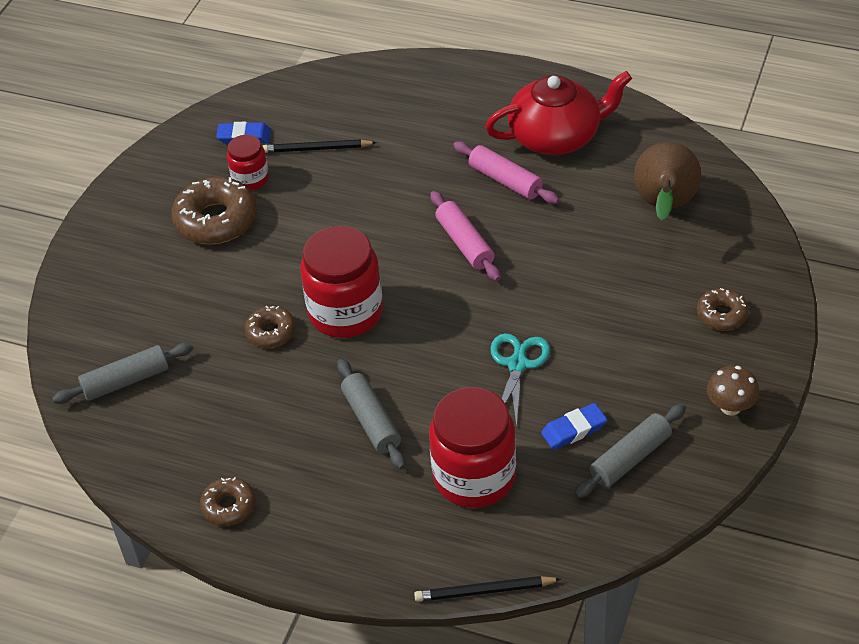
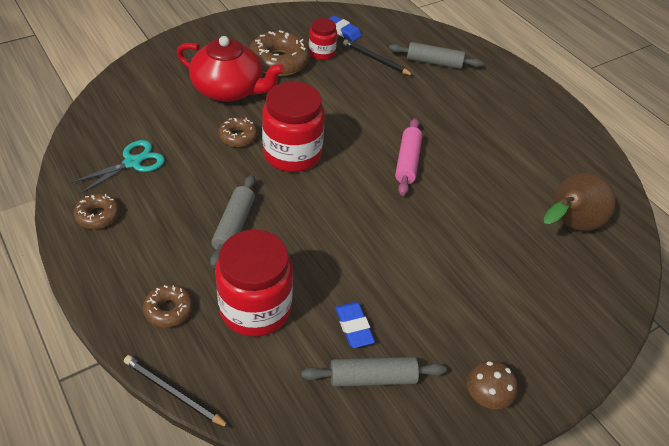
camera: 30 degrees right, 0 degrees up
grey rolling pin [52,343,193,404] -> grey rolling pin moved to [389,42,483,69]
pink rolling pin [453,141,559,204] -> none
red teapot [485,71,632,155] -> red teapot moved to [177,36,285,102]
turquoise scissors [490,333,550,428] -> turquoise scissors moved to [70,140,165,194]
blue eraser [541,403,607,450] -> blue eraser turned 60 degrees clockwise [335,302,375,348]
brown donut [697,288,749,330] -> brown donut moved to [143,284,193,328]

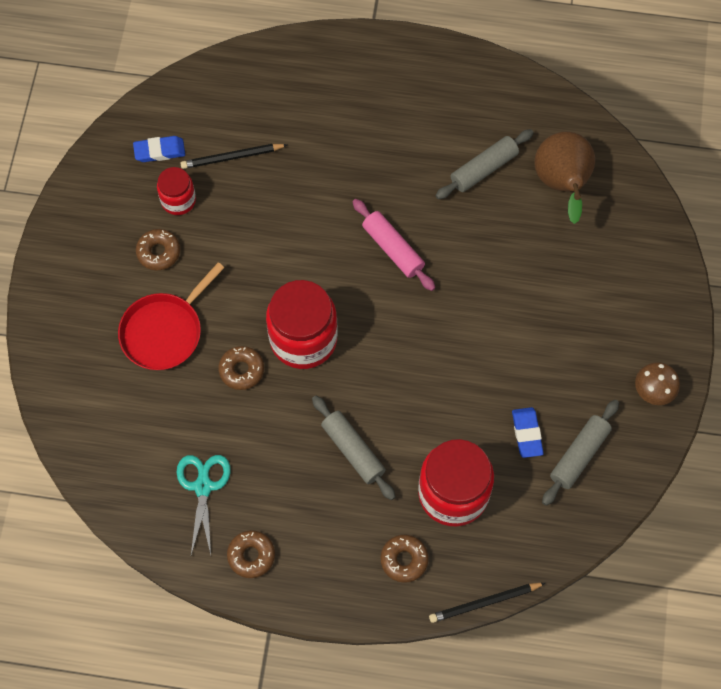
camera: 45 degrees left, 20 degrees up
red teapot [177,36,285,102] -> red pan [118,262,225,370]
brown donut [249,30,310,76] -> brown donut [136,229,180,270], size x0.56
blue eraser [335,302,375,348] -> blue eraser turned 60 degrees clockwise [512,407,544,458]
grey rolling pin [389,42,483,69] -> grey rolling pin moved to [435,129,534,199]

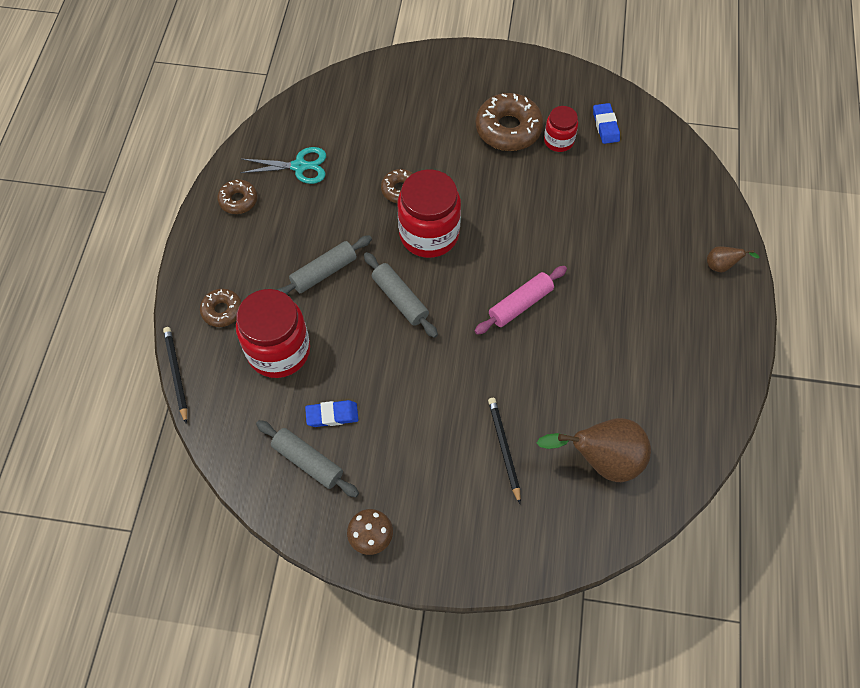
camera: 90 degrees right, 5 degrees down
red pan [118,262,225,370] -> none
brown donut [136,229,180,270] -> brown donut [476,93,544,151], size x1.78
black pencil [180,144,287,169] -> black pencil moved to [488,398,521,504]
grey rolling pin [435,129,534,199] -> grey rolling pin moved to [364,252,438,338]
none -> brown pear [707,246,760,272]

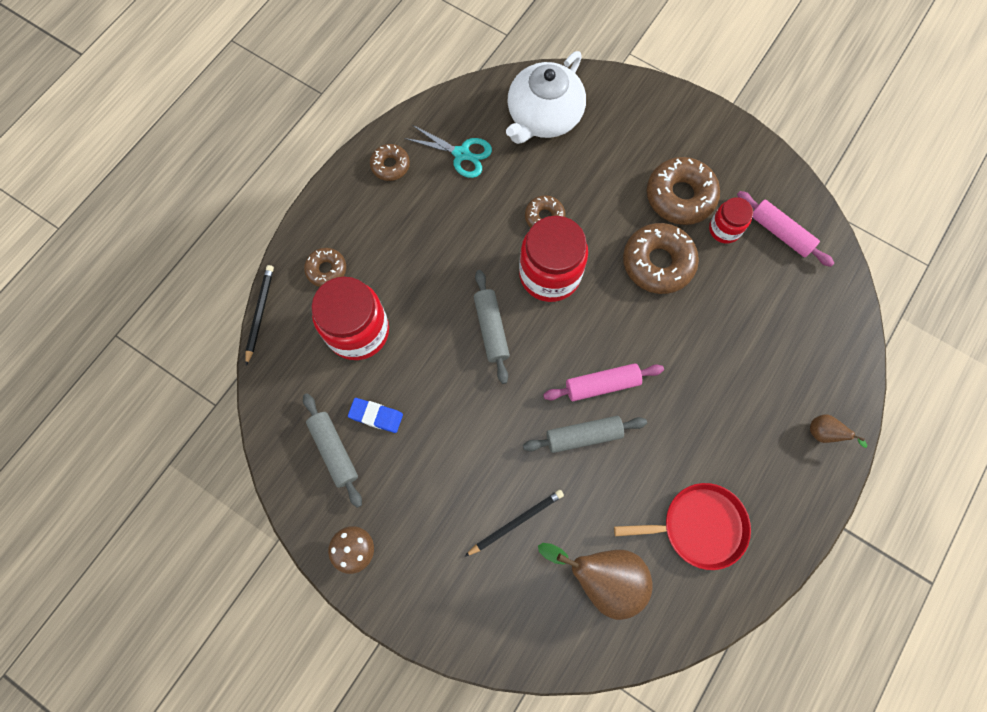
camera: 25 degrees right, 10 degrees up
grey rolling pin [277,235,372,294] -> grey rolling pin moved to [523,416,647,453]
black pencil [488,398,521,504] -> black pencil turned 45 degrees clockwise [465,490,564,556]
blue eraser [593,103,620,144] -> pink rolling pin [737,191,834,267]
none -> white teapot [506,51,586,144]
none -> red pan [614,483,751,570]
none -> brown donut [623,223,699,294]

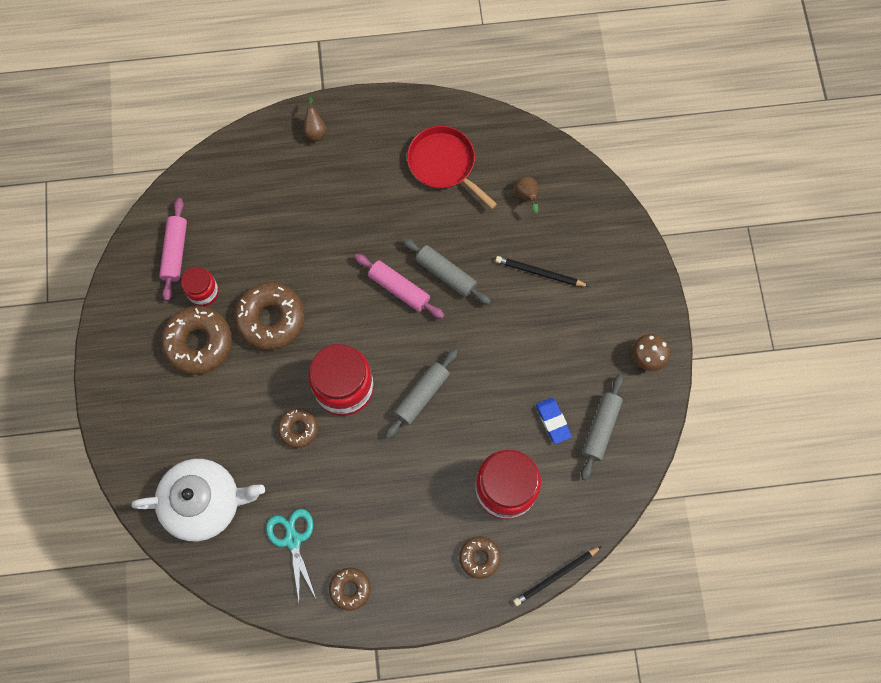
camera: 130 degrees left, 0 degrees up
brown pear [538,543,653,620] -> brown pear [514,176,539,214], size x0.46

